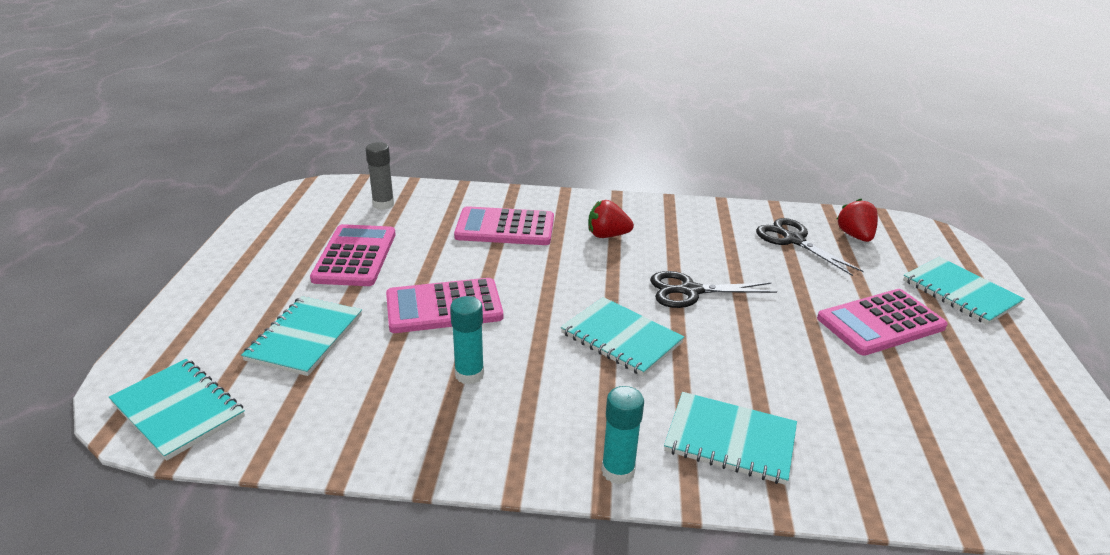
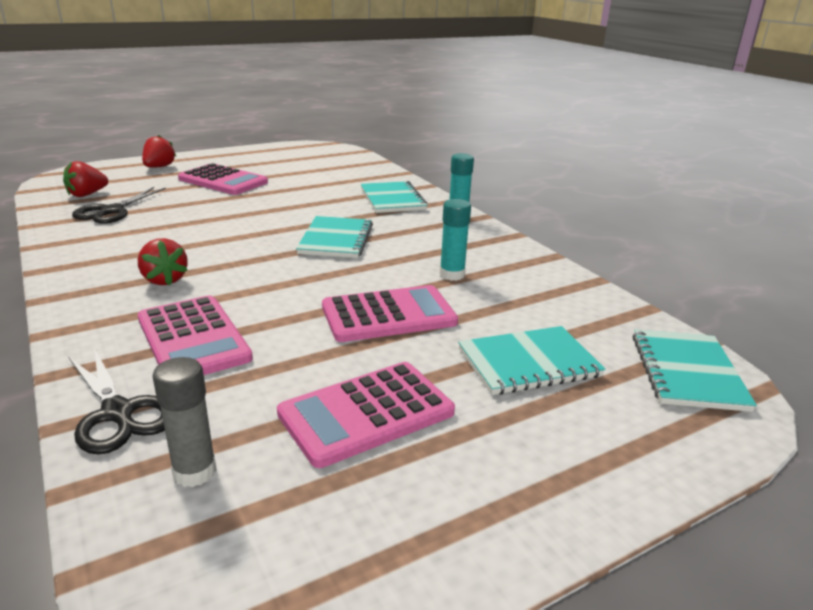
camera: 125 degrees left, 5 degrees down
pink calculator [386,278,503,333] -> pink calculator turned 60 degrees counterclockwise [322,285,458,342]
black scissors [650,271,777,308] -> black scissors moved to [69,348,165,454]
turquoise notebook [903,257,1025,325] -> red strawberry [142,135,176,168]

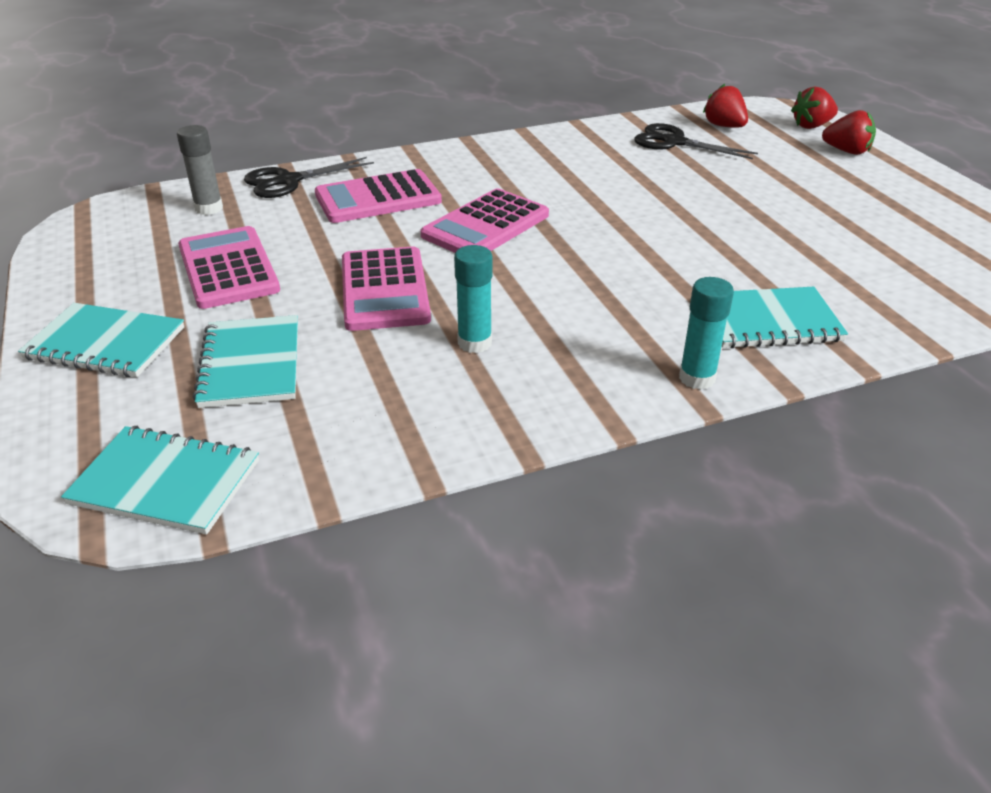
camera: 100 degrees right, 10 degrees up
red strawberry [138,238,188,286] -> red strawberry moved to [791,86,838,129]
pink calculator [178,163,268,195] -> pink calculator moved to [421,188,549,253]
turquoise notebook [296,216,373,258] -> turquoise notebook moved to [18,303,184,377]

